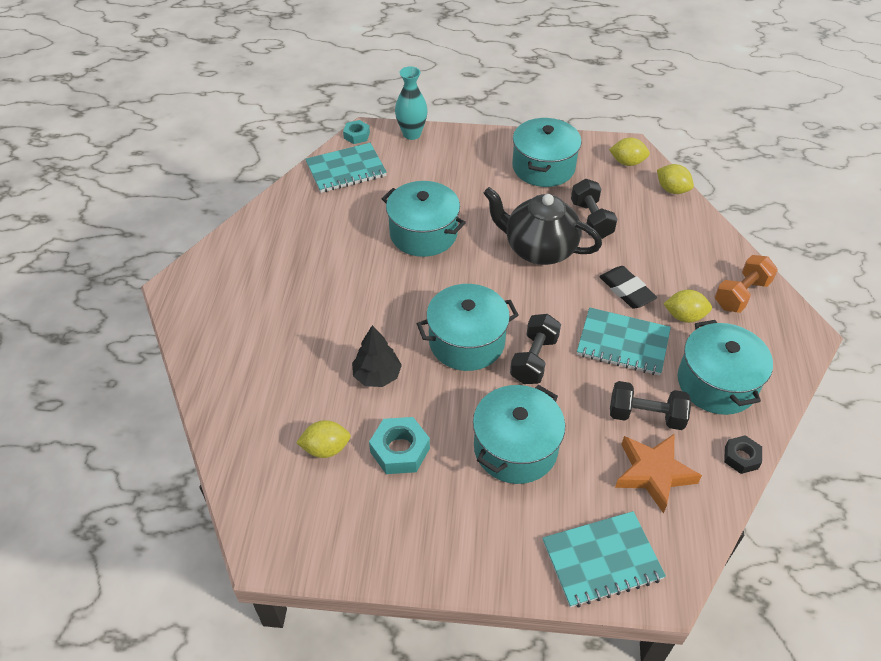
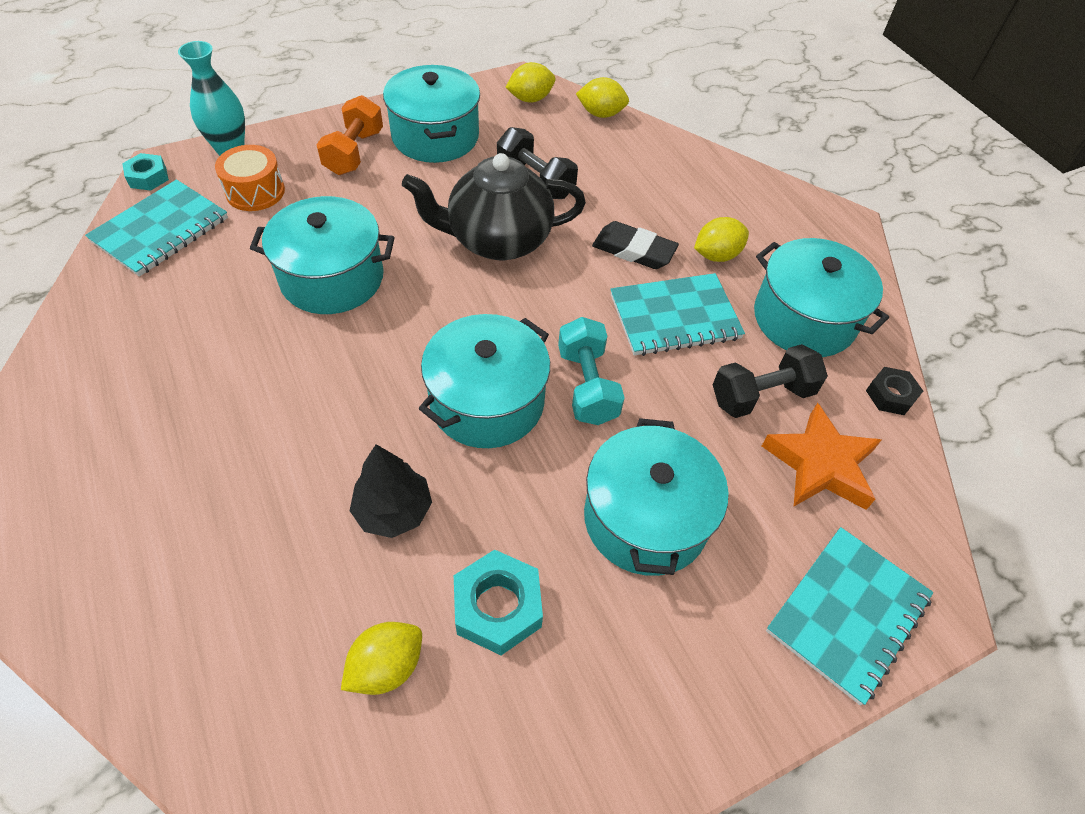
camera: 35 degrees left, 5 degrees up
black dumbbell [510,314,561,384] -> turquoise dumbbell [558,317,624,425]
orange dumbbell [715,255,778,313] -> orange dumbbell moved to [317,95,383,175]
none -> orange drum [215,145,285,211]

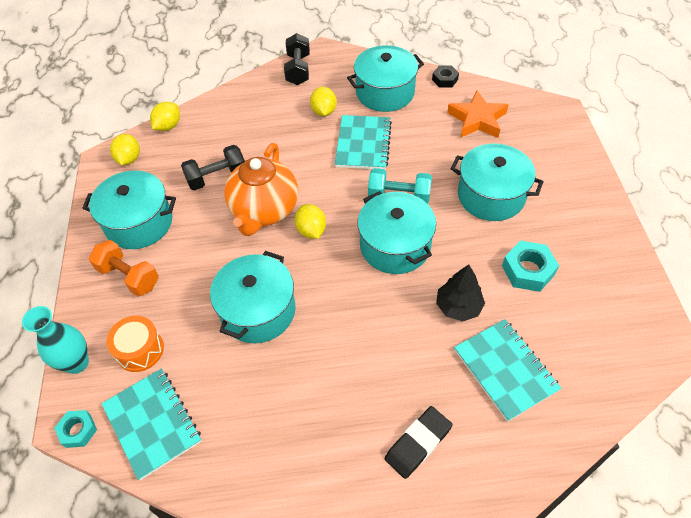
camera: 65 degrees left, 0 degrees up
yellow lemon [341,622,422,695] -> yellow lemon moved to [295,204,326,239]
black teapot [402,153,586,260] -> orange teapot [224,143,298,236]
black eraser [592,221,679,269] -> black eraser moved to [385,406,452,479]
black dumbbell [713,344,828,418] -> black dumbbell moved to [284,33,310,85]
turquoise notebook [766,527,933,706] -> turquoise notebook moved to [454,319,561,422]

